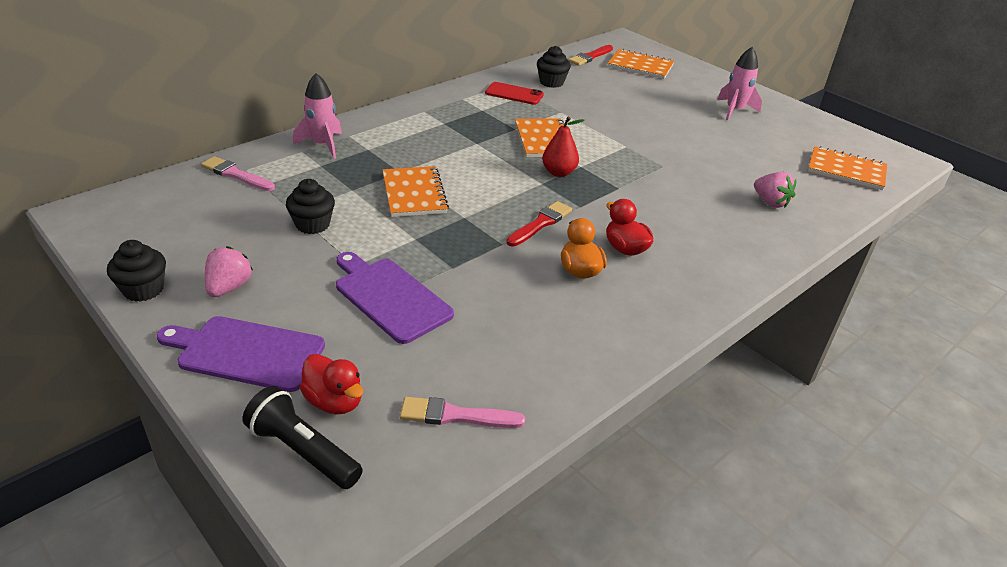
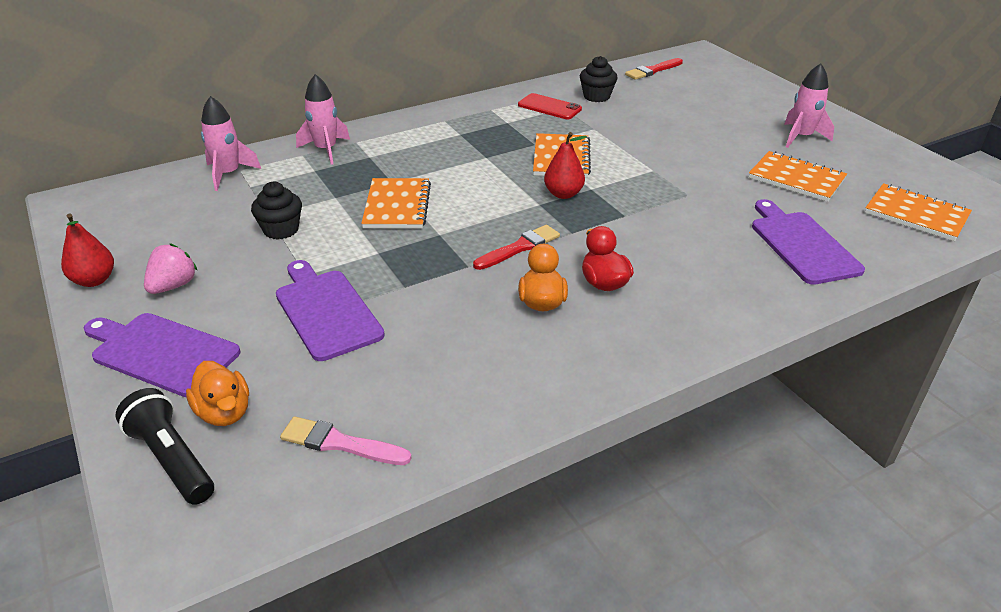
camera: 15 degrees right, 0 degrees up
black cupcake [107,240,166,302] -> red pear [61,214,114,287]
pink brush [201,156,275,191] -> pink rocket [201,96,261,191]
red duck [299,354,363,414] -> orange duck [186,361,249,426]
orange notebook [608,49,674,79] -> orange notebook moved to [749,151,847,202]
pink strawberry [754,172,796,208] -> purple cutting board [752,199,865,285]

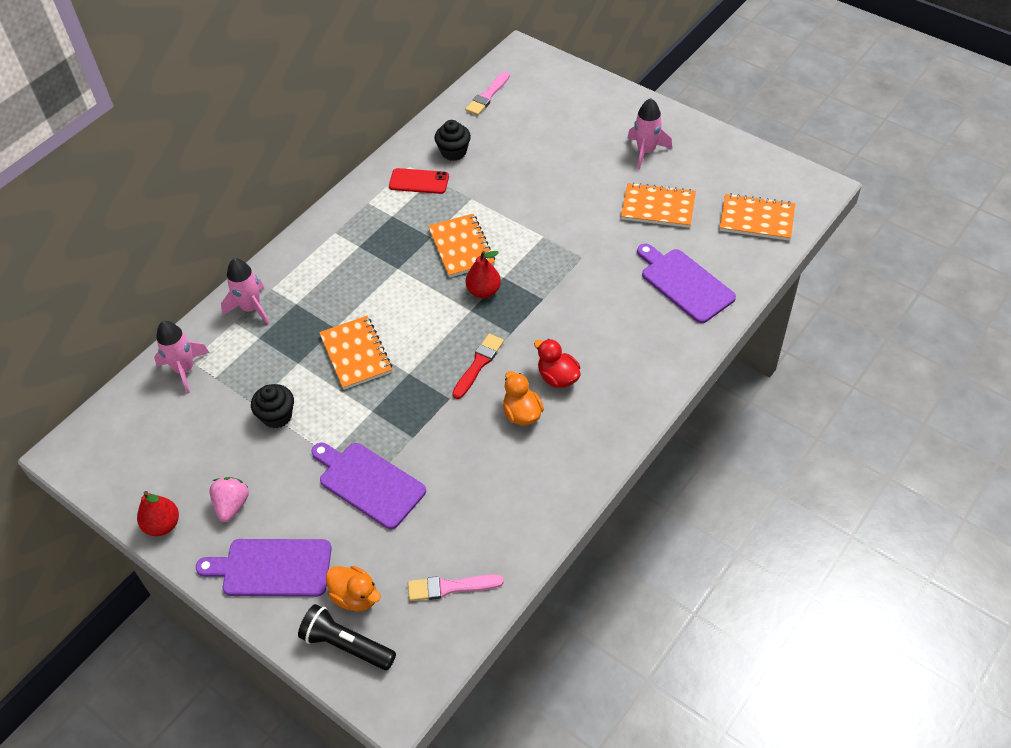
camera: 20 degrees left, 15 degrees up
red brush [625,58,683,80] -> pink brush [465,72,510,116]

